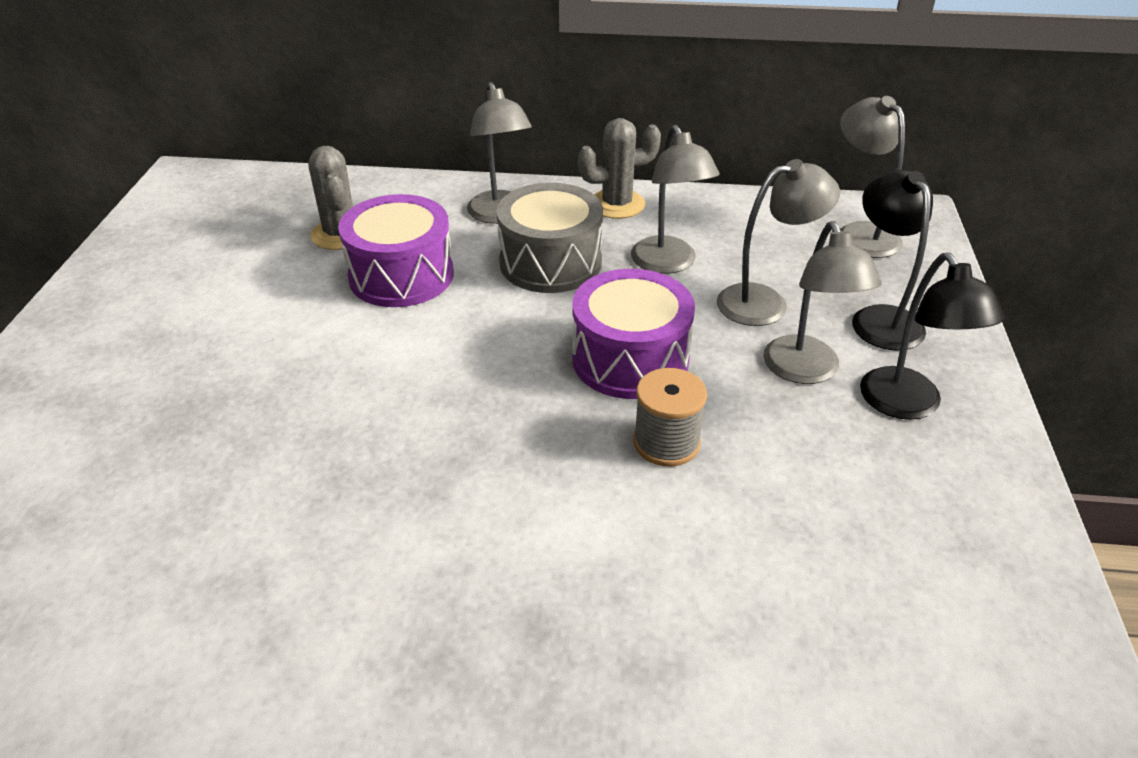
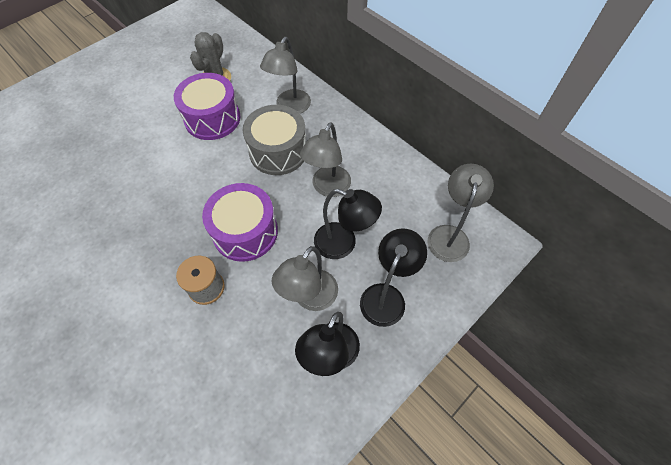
camera: 40 degrees right, 20 degrees up
grey cactus [578,118,661,219] -> none
grey lamp [717,159,840,326] -> black lamp [314,189,382,259]

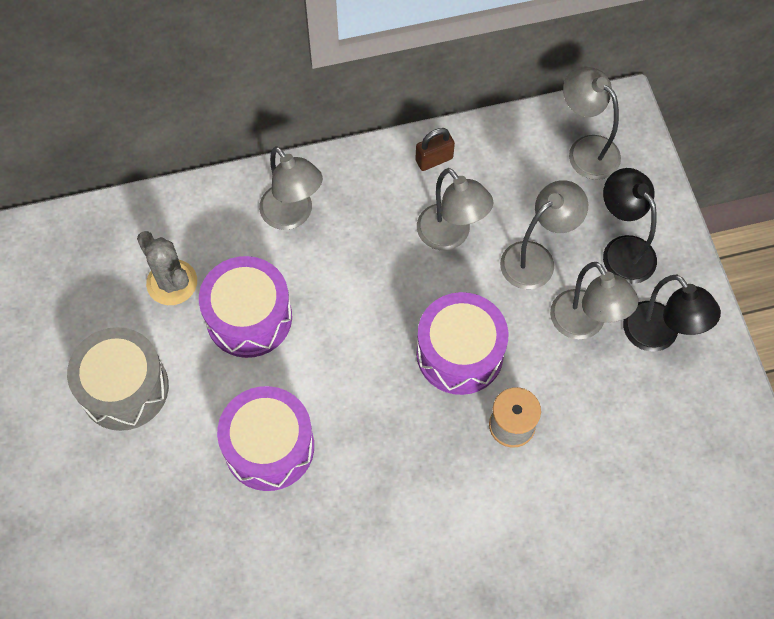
camera: 60 degrees left, 5 degrees up
grey drum [243,105,306,175] -> grey drum moved to [67,327,169,431]
black lamp [314,189,382,259] -> grey lamp [500,180,588,289]
none -> purple drum [217,386,314,491]
none -> brown padlock [415,128,455,171]

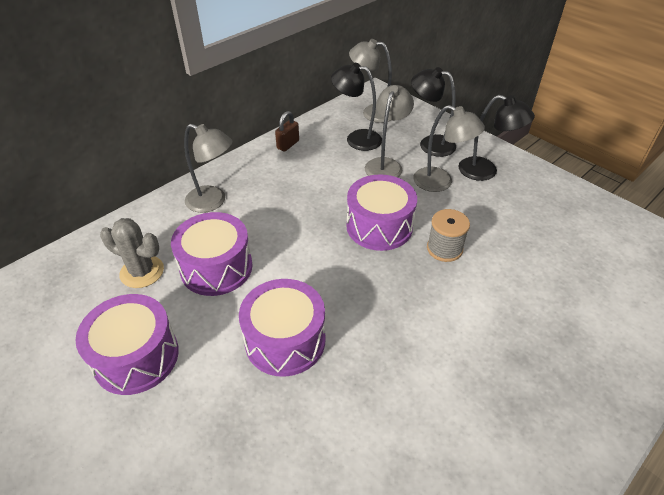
camera: 30 degrees left, 20 degrees down
grey drum [67,327,169,431] -> purple drum [75,294,179,395]
grey lamp [417,168,493,250] -> none
none -> black lamp [331,63,382,151]

